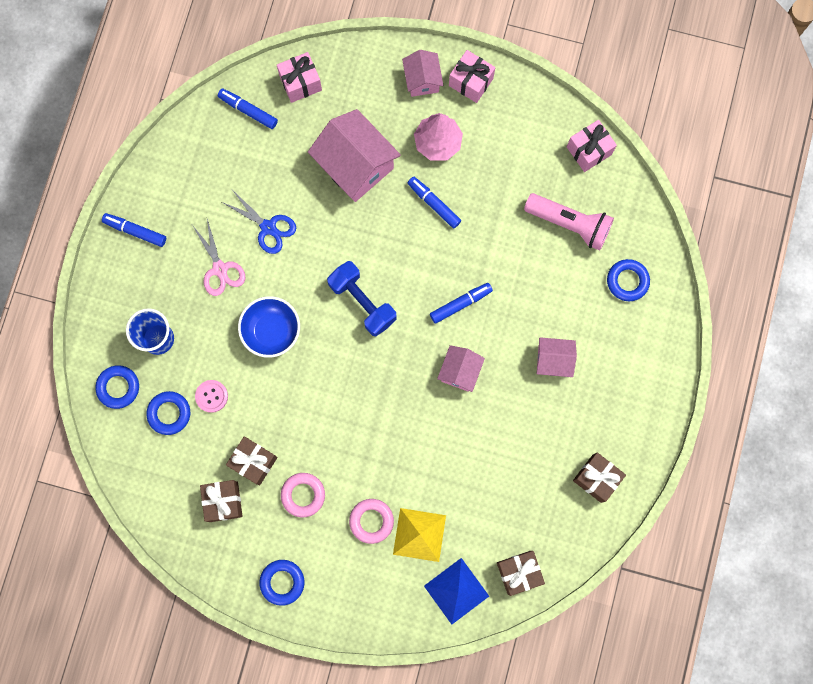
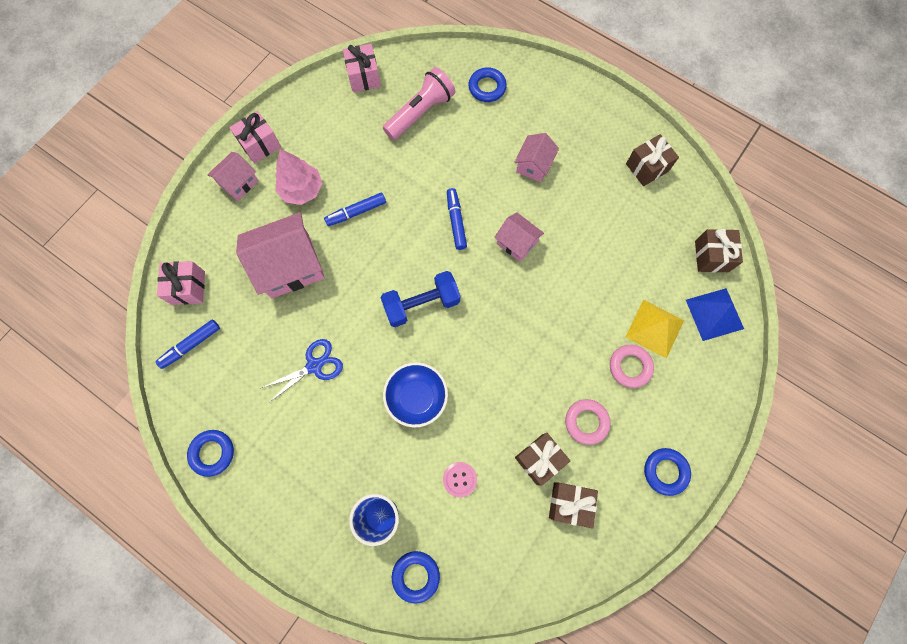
camera: 70 degrees left, 5 degrees down
blue marker [102,213,166,247] -> none
blue ring [146,391,190,435] -> blue ring moved to [187,430,234,477]
pink scissors [192,219,245,296] -> none
pink house [402,50,443,97] -> pink house turned 60 degrees counterclockwise [207,152,259,201]

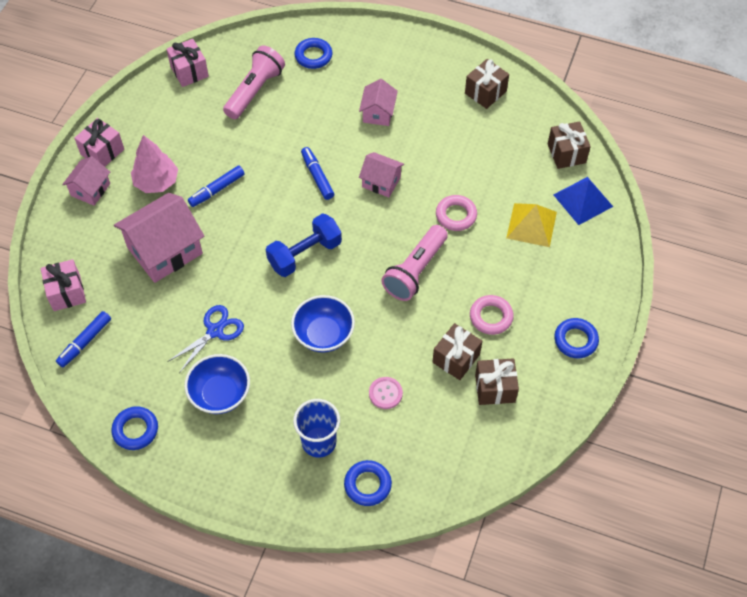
camera: 15 degrees left, 15 degrees down
pink ring [610,345,654,388] -> pink ring moved to [436,195,477,231]
none -> blue bowl [184,354,250,414]
none -> pink flashlight [381,225,448,301]

